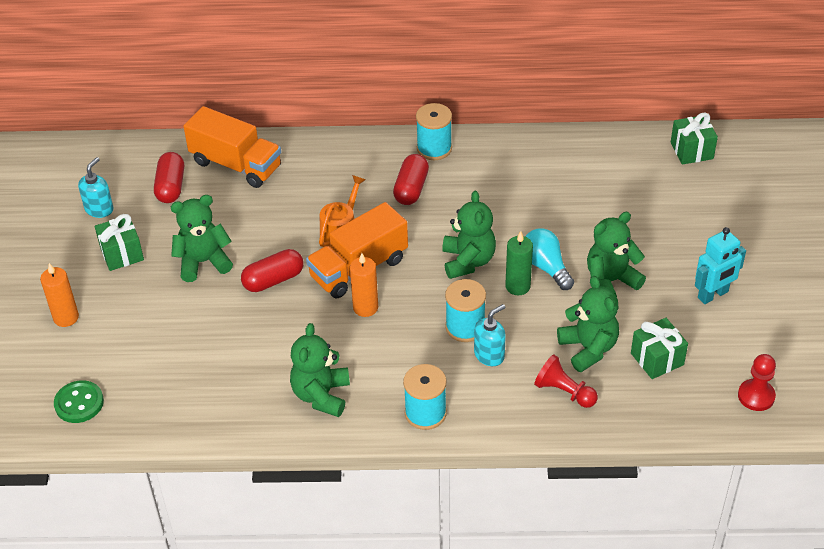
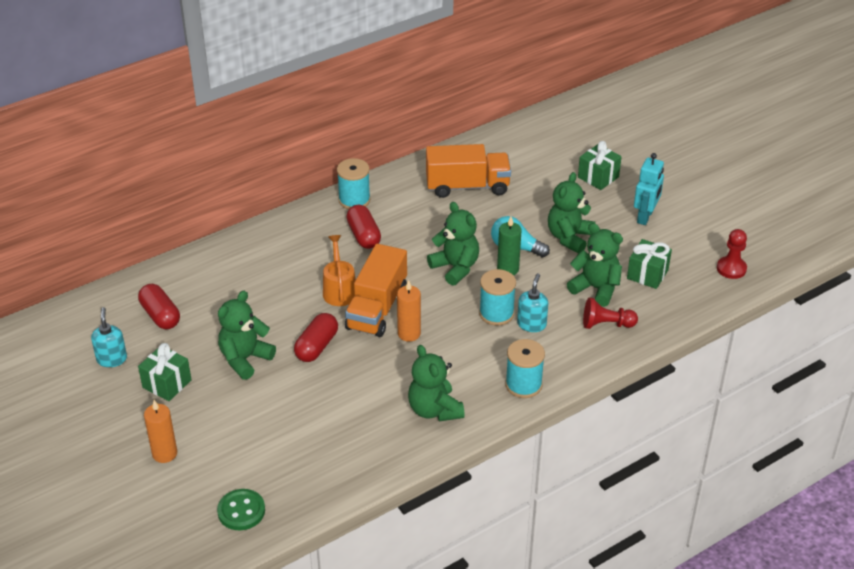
camera: 35 degrees left, 5 degrees down
orange truck [183,106,281,188] -> orange truck moved to [426,144,511,198]
green gift [671,112,718,165] -> green gift moved to [578,141,622,190]

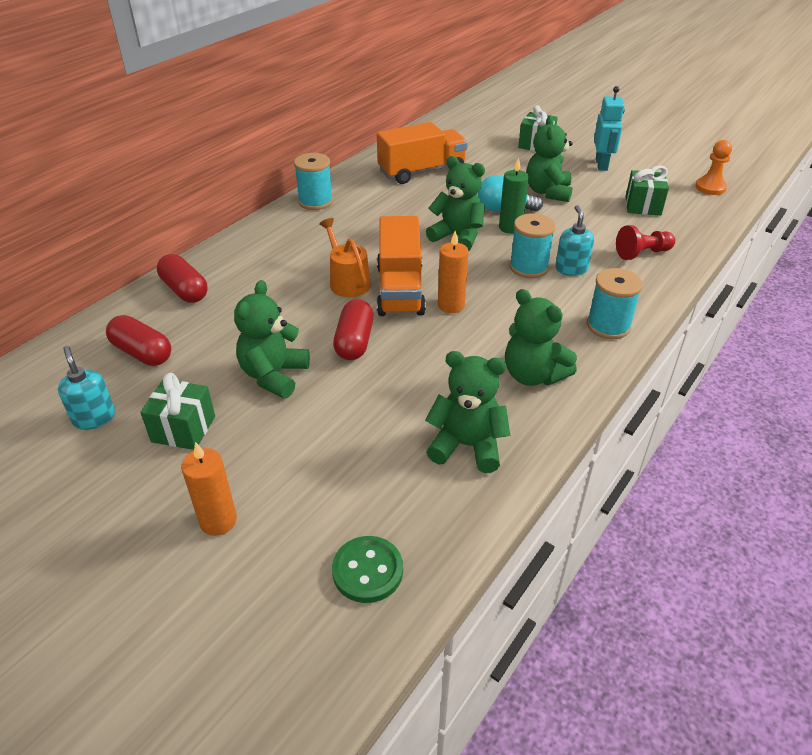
camera: 20 degrees left, 0 degrees up
red capsule [347,205,381,249] -> red capsule moved to [157,254,208,303]
green teddy bear [567,223,623,307] -> green teddy bear moved to [425,351,510,473]
red pawn [717,229,747,279] -> orange pawn [695,140,732,195]

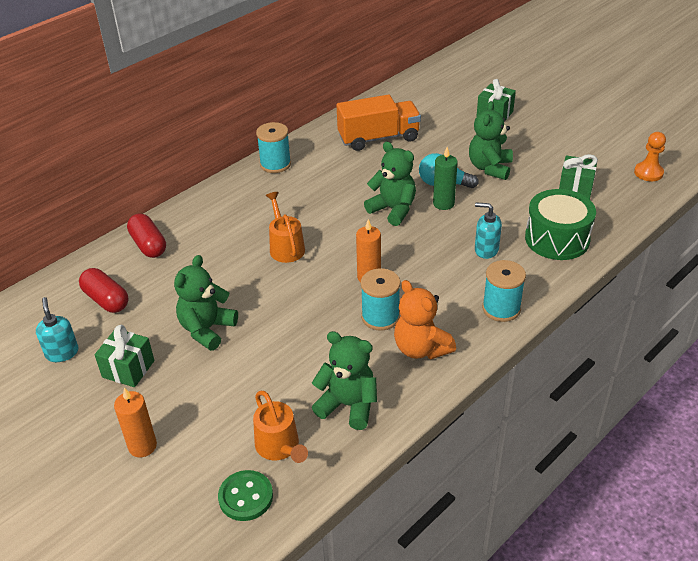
camera: 10 degrees right, 0 degrees up
red capsule [333,299,374,360] -> none
orange truck [377,216,426,316] -> none
green teddy bear [505,289,577,386] -> orange teddy bear [394,280,456,359]
turquoise spool [509,213,556,278] -> turquoise spool moved to [361,268,400,331]
turquoise soap dispenser [555,205,594,276] -> turquoise soap dispenser turned 75 degrees counterclockwise [475,202,502,259]
turquoise robot [594,86,625,171] -> none
red pawn [616,225,675,260] -> green drum [525,189,596,260]
none -> orange watering can [253,391,308,463]

